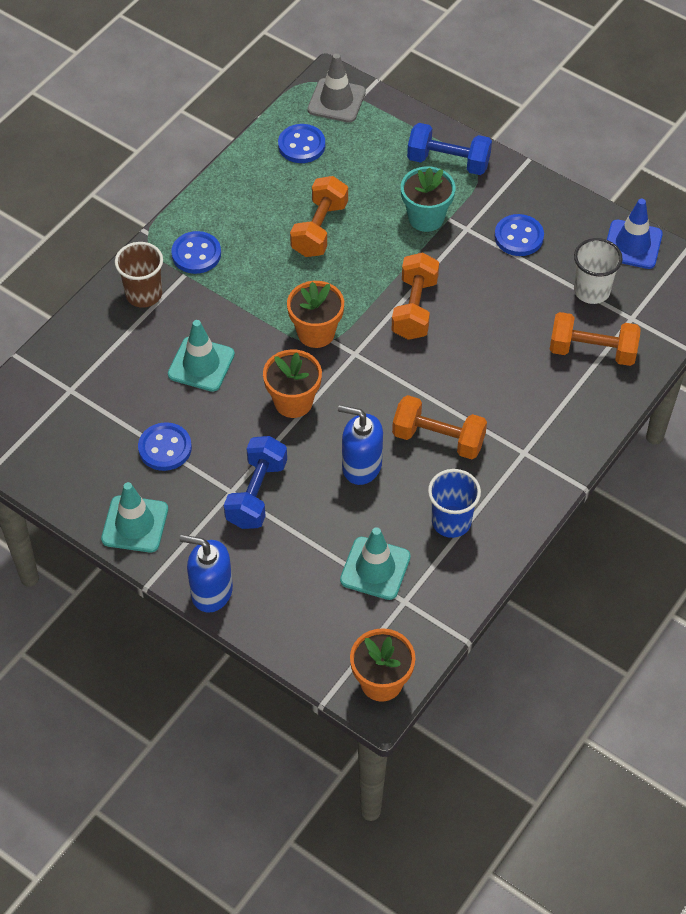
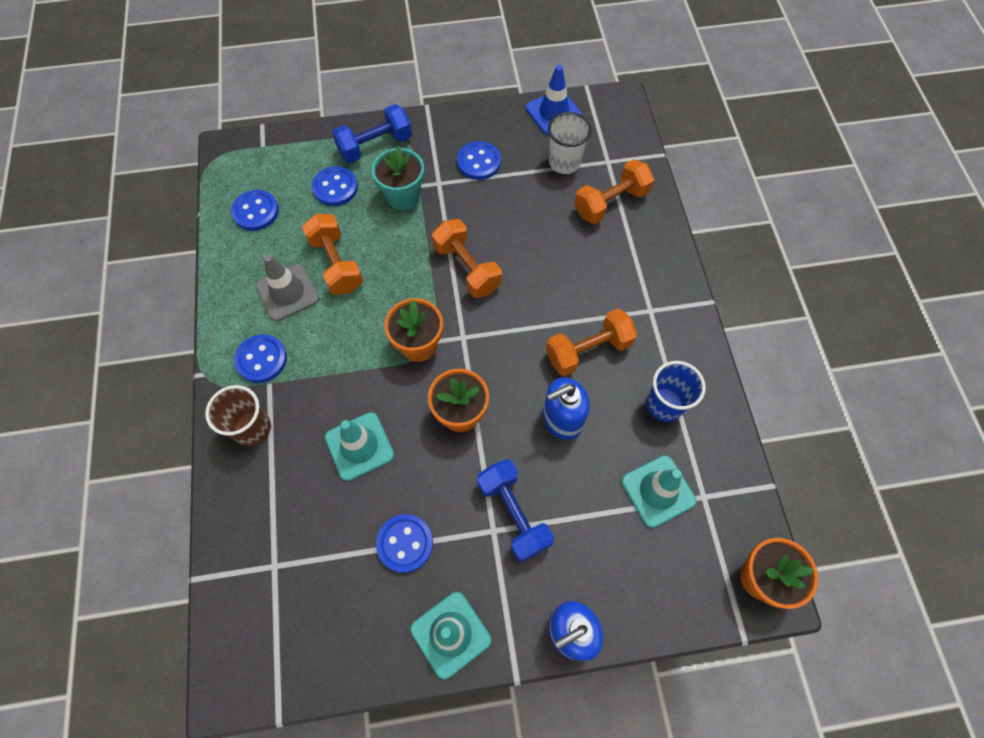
camera: 45 degrees left, 10 degrees up
grey traffic cone [308,53,366,123] -> grey traffic cone moved to [256,255,319,321]
none -> blue button [312,166,358,206]

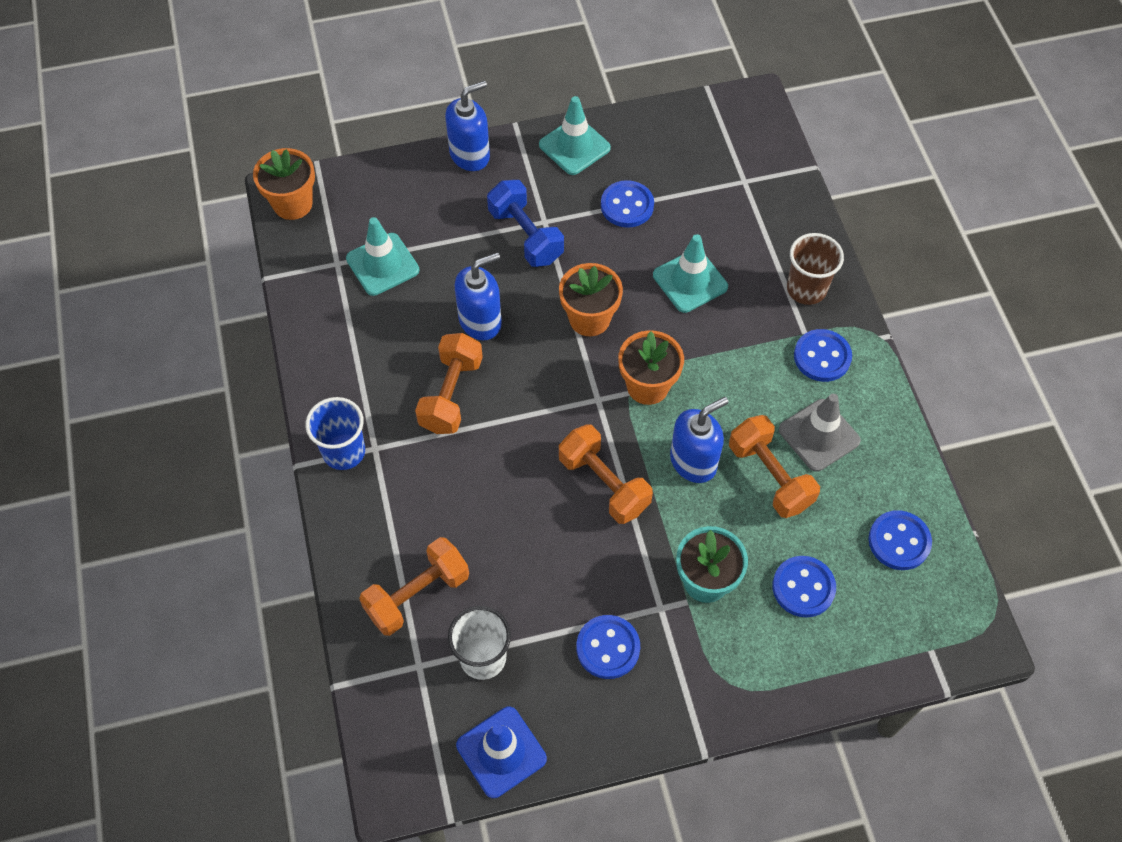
camera: 175 degrees right, 5 degrees down
blue dumbbell [332,104,412,163] -> none
orange dumbbell [546,309,637,376] -> orange dumbbell turned 45 degrees counterclockwise [415,333,483,434]
blue cup [647,361,706,422] -> blue cup moved to [305,397,365,470]
none -> blue soap dispenser [670,397,729,483]

